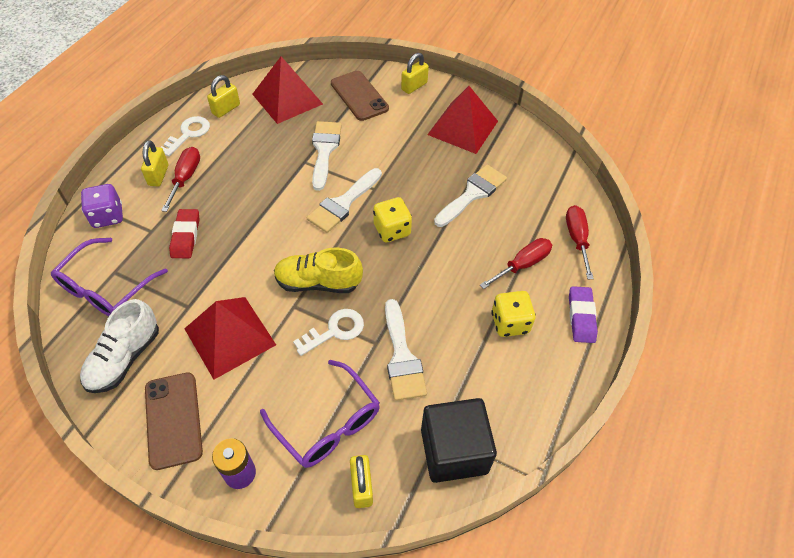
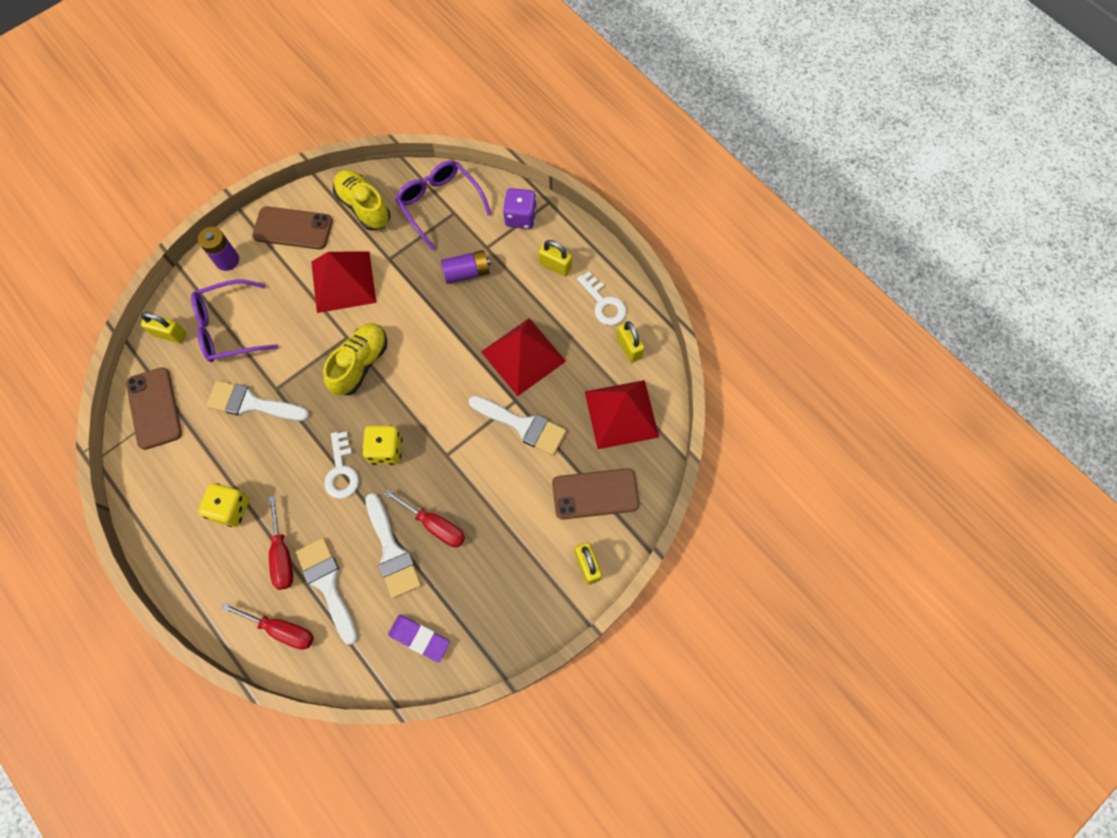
camera: 115 degrees right, 15 degrees up
white shoe [80,299,159,393] -> yellow shoe [333,170,390,231]
red screwdriver [161,147,200,212] -> red screwdriver moved to [384,489,465,547]
red eraser [169,209,199,258] -> purple battery [441,250,491,284]
white key [293,309,364,356] -> white key moved to [324,432,359,499]
white brush [307,168,382,233] -> white brush moved to [296,538,358,645]
black cube [421,398,497,483] -> brown phone [126,367,182,450]
red pyramid [427,86,498,154] -> red pyramid moved to [481,318,566,397]
purple eraser [569,286,598,343] -> purple eraser moved to [388,615,450,662]

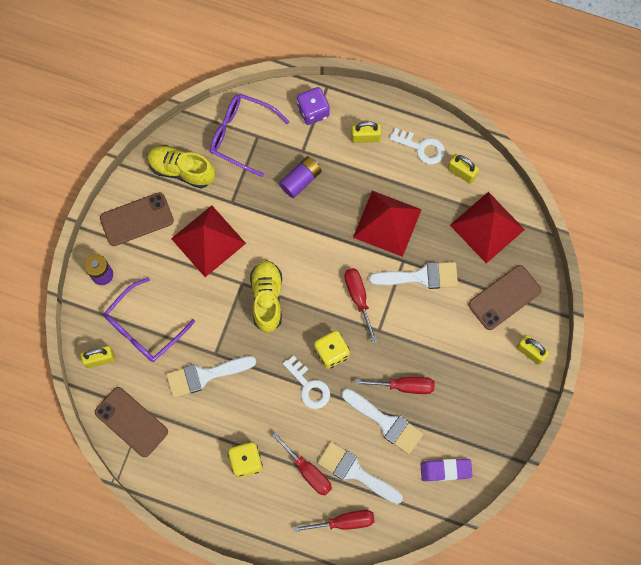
camera: 30 degrees left, 5 degrees up
none -> red screwdriver [344,268,377,343]

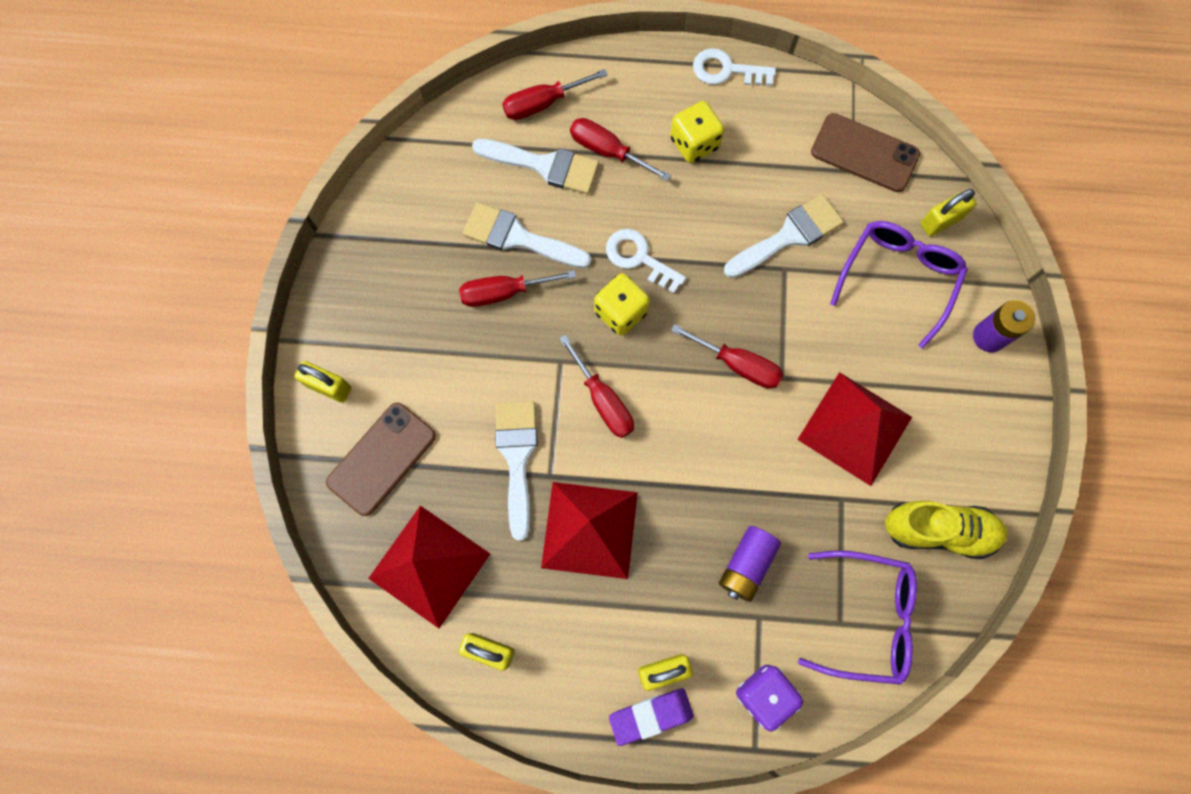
camera: 165 degrees right, 0 degrees up
brown phone [100,192,174,246] -> none
yellow shoe [250,260,282,333] -> red screwdriver [671,324,783,389]
white brush [369,262,458,289] -> white brush turned 105 degrees clockwise [495,401,538,541]
white key [389,128,445,164] -> white key moved to [693,48,776,86]
purple eraser [420,459,473,481] -> purple eraser moved to [609,688,694,746]

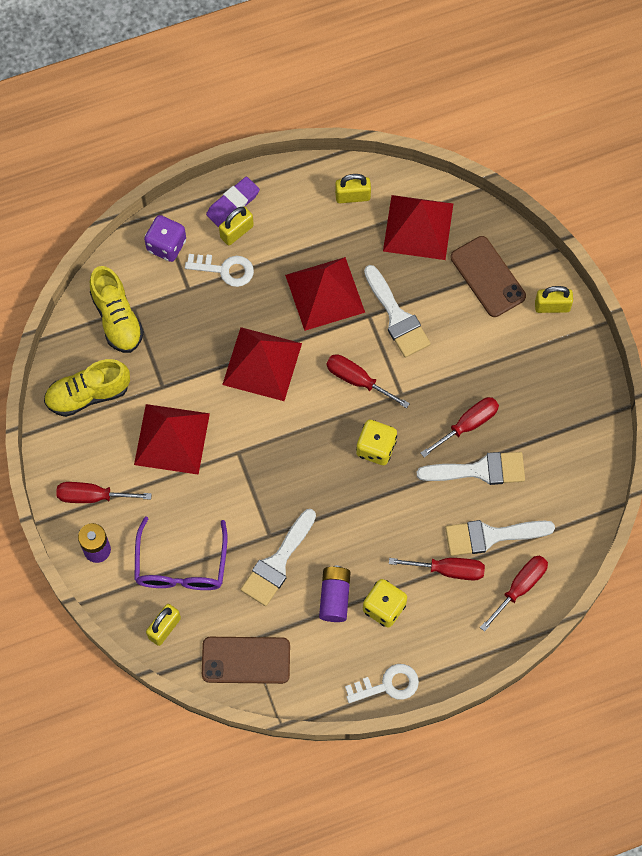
camera: 155 degrees right, 5 degrees down
brown phone [326,403,436,516] -> brown phone turned 45 degrees counterclockwise [451,236,526,317]
white key [606,229,686,293] -> white key moved to [185,254,254,287]
red screwdriver [671,324,783,389] -> red screwdriver moved to [56,482,152,503]
purple battery [719,526,781,602] -> purple battery moved to [319,566,351,622]
purple glasses [798,550,917,685] -> yellow shoe [90,266,144,353]
none -> red pyramid [222,327,302,401]

